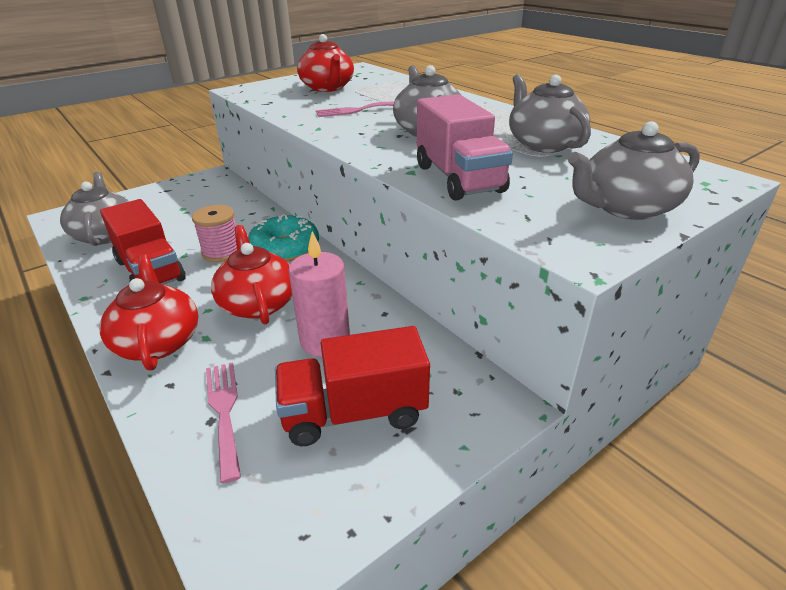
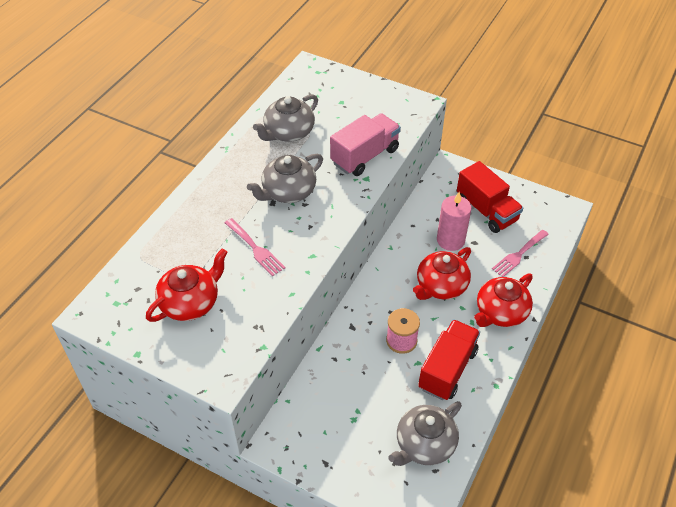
camera: 115 degrees left, 15 degrees up
turquoise donut [248,214,319,261] -> none
grey teapot [568,121,700,220] -> none

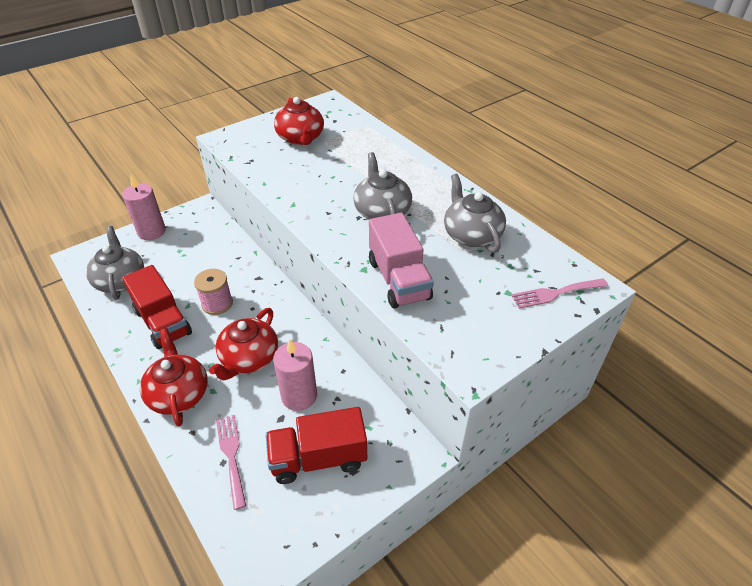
camera: 115 degrees right, 5 degrees down
pink fork [225,218,286,276] -> pink fork moved to [511,278,608,309]
red teapot [413,247,471,300] -> red teapot turned 135 degrees counterclockwise [209,308,278,381]
none -> pink candle [122,175,166,240]

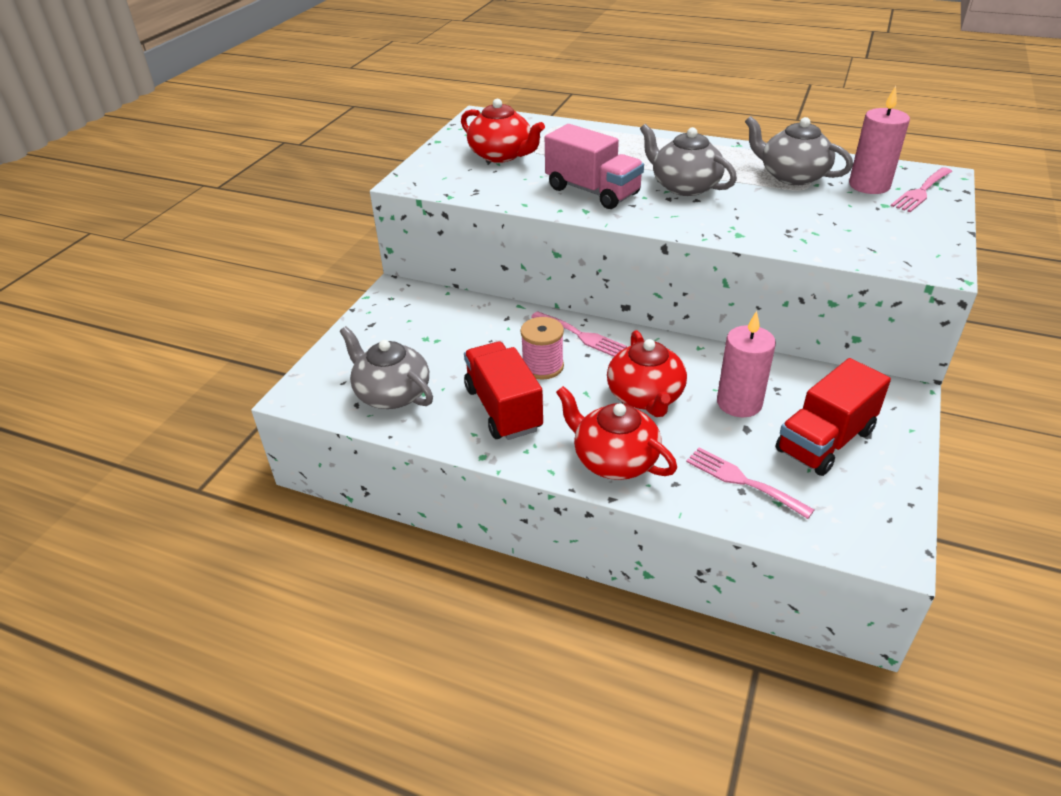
camera: 30 degrees left, 5 degrees down
pink candle [122,175,166,240] -> pink candle moved to [849,86,910,194]
red truck [122,265,192,349] -> red truck turned 135 degrees counterclockwise [464,342,543,440]
pink truck [369,213,434,309] -> pink truck moved to [545,124,644,209]
none -> pink fork [531,311,627,357]

